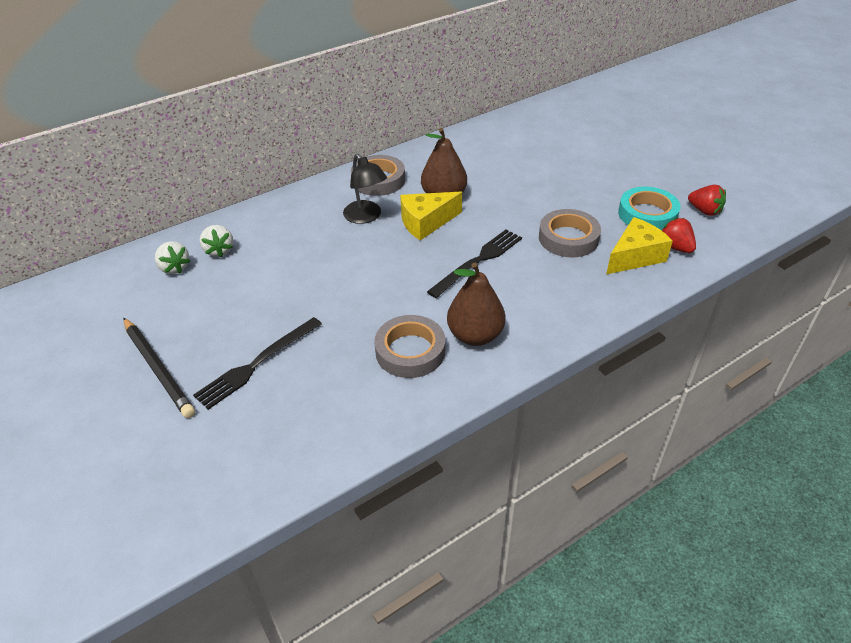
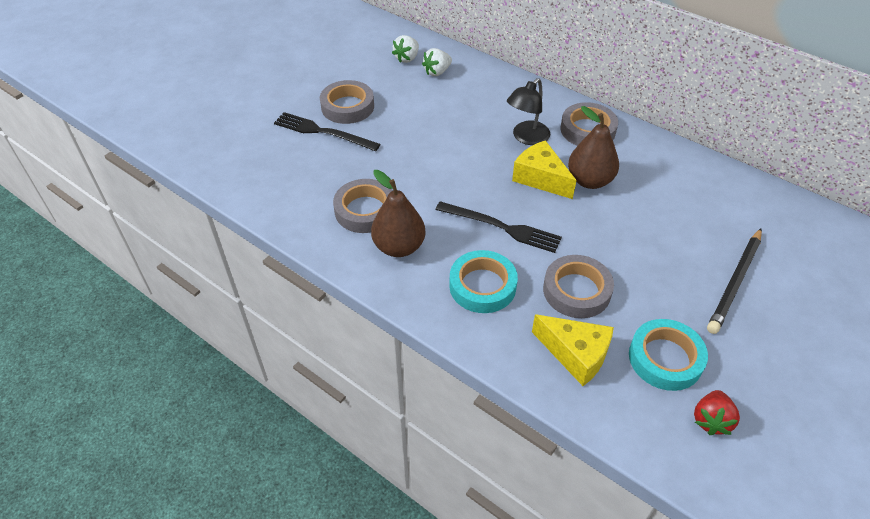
camera: 70 degrees right, 5 degrees up
black pencil [123,318,195,418] -> black pencil moved to [707,229,762,334]
red strawberry [662,218,696,253] -> none
none -> grey tape [320,80,374,124]
none -> turquoise tape [449,250,518,313]

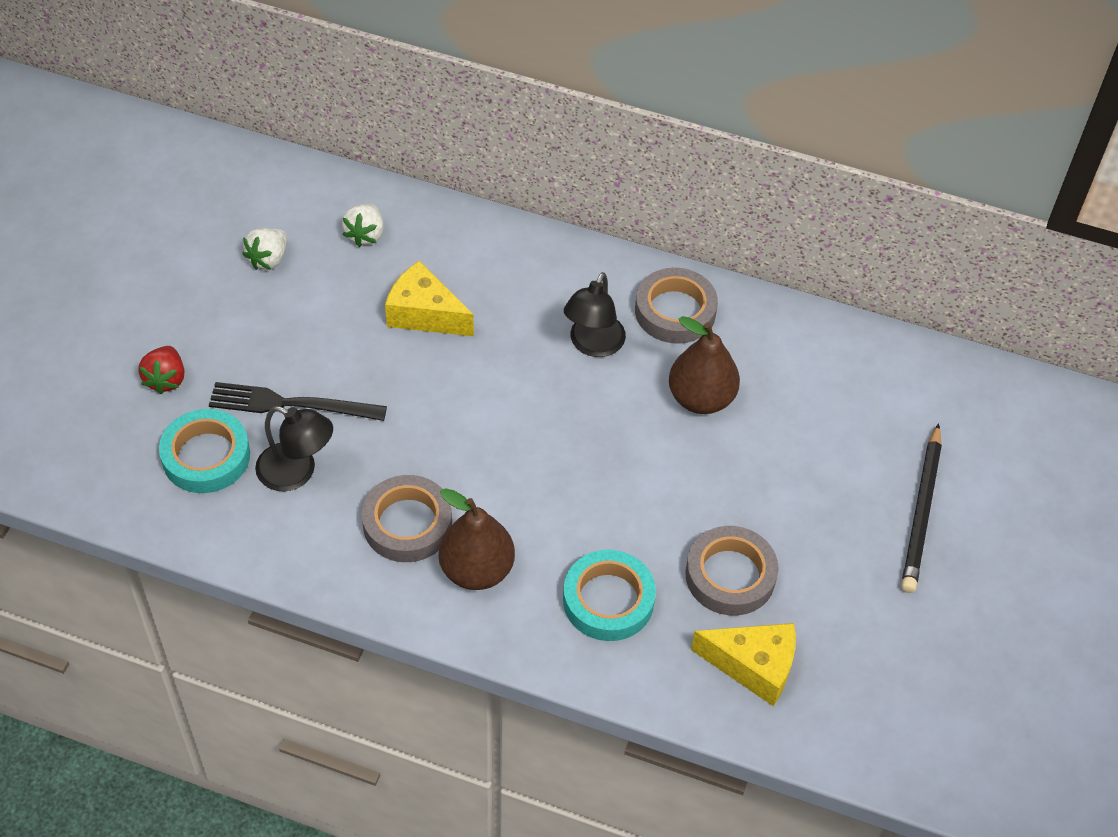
camera: 20 degrees left, 5 degrees up
grey tape [320,80,374,124] -> none
white strawberry [422,48,452,76] -> white strawberry moved to [242,228,288,270]
black fork [435,201,562,253] -> none
yellow cheese [512,140,577,199] -> yellow cheese moved to [385,261,474,336]
turquoise tape [629,319,708,391] -> turquoise tape moved to [159,409,250,493]
red strawberry [694,390,740,435] -> red strawberry moved to [138,346,184,394]
none -> black lamp [255,406,333,491]

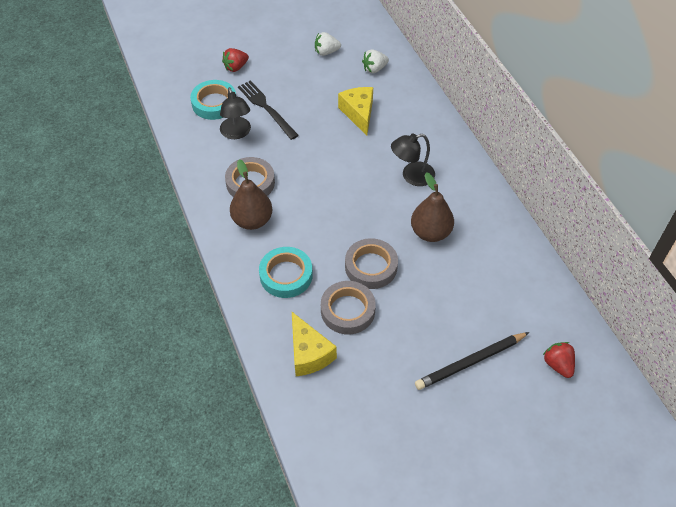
camera: 50 degrees right, 0 degrees up
grey tape [635,268,718,344] -> grey tape moved to [345,238,398,289]
none -> red strawberry [543,342,575,378]

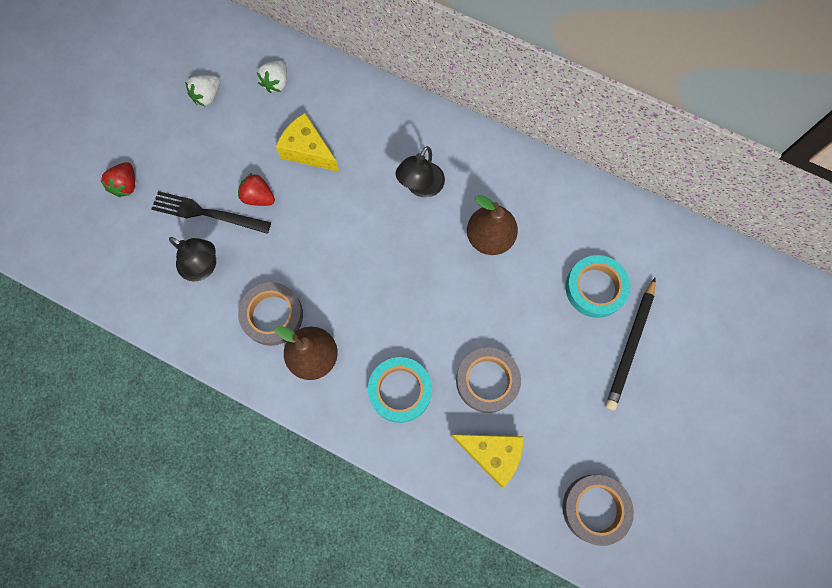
camera: 40 degrees left, 20 degrees up
turquoise tape [190,80,236,120] -> turquoise tape moved to [565,255,630,318]
grey tape [345,238,398,289] -> grey tape moved to [562,475,634,546]
red strawberry [543,342,575,378] -> red strawberry moved to [238,173,275,206]

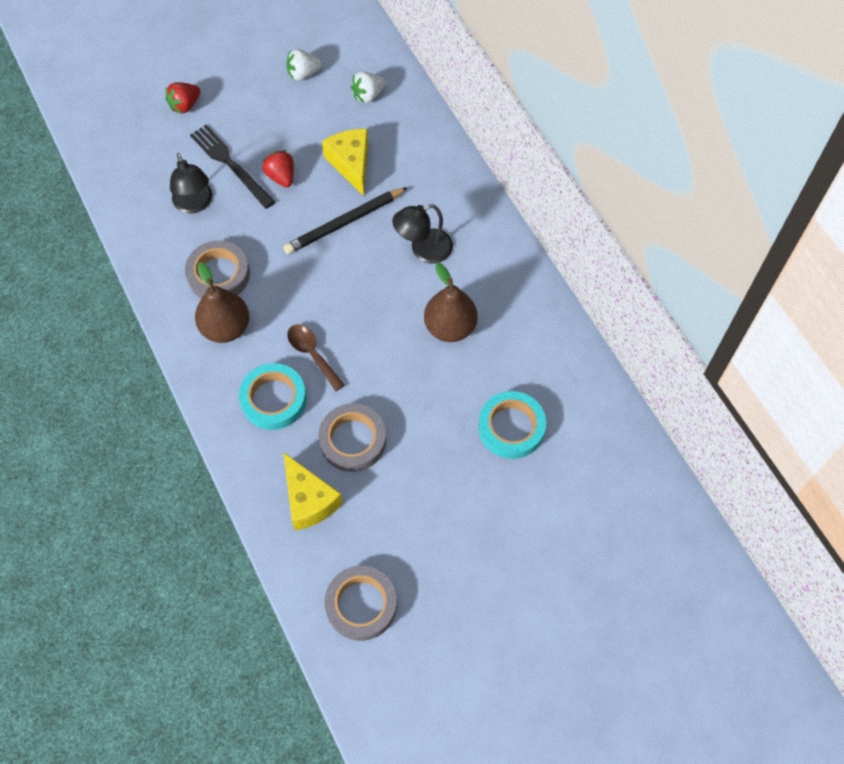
camera: 35 degrees right, 10 degrees down
black pencil [606,278,656,411] -> black pencil moved to [283,187,408,254]
none -> brown spoon [287,324,345,391]

